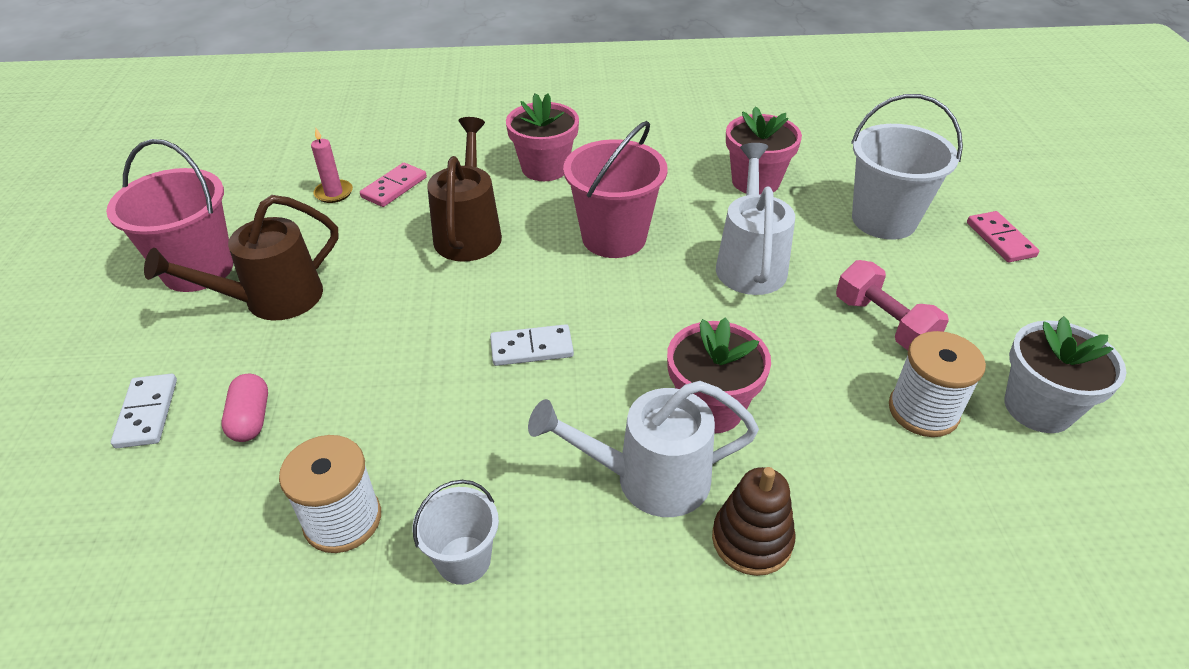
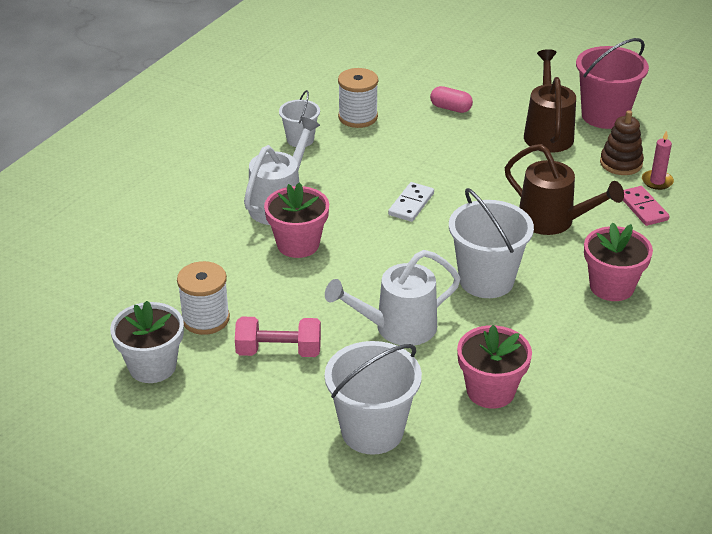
camera: 125 degrees right, 5 degrees down
white domino [111,374,177,448] -> none
pink bucket [563,121,668,258] -> white bucket [449,188,534,298]
brown stacking toy [712,467,795,576] -> brown stacking toy moved to [600,110,644,175]
white watering can [716,143,795,295] -> white watering can turned 120 degrees clockwise [325,250,461,346]
pink domino [967,211,1039,262] -> none

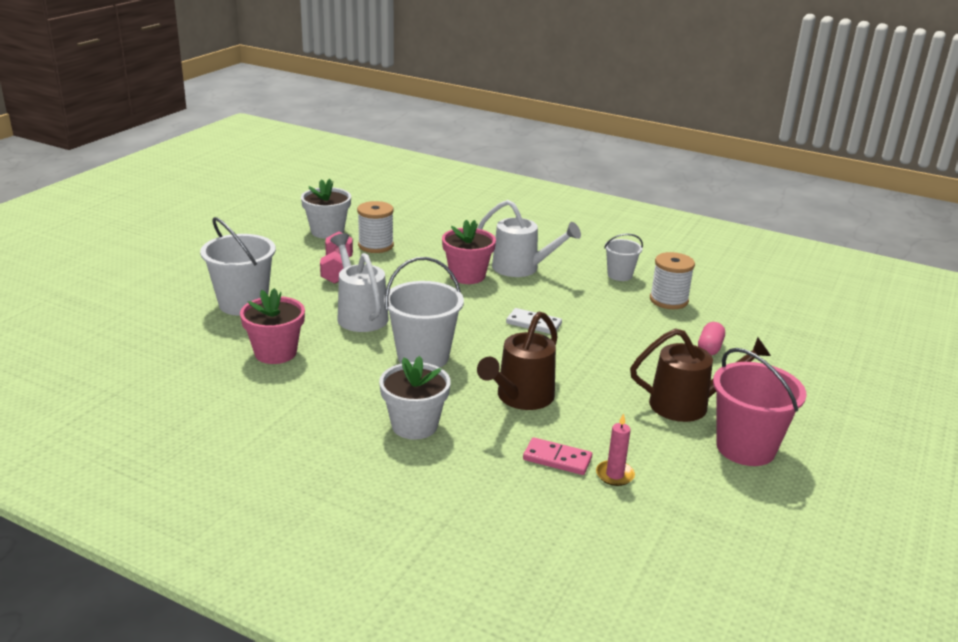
camera: 85 degrees right, 10 degrees down
pink flower pot [584,223,653,301] -> white flower pot [379,356,451,440]
brown stacking toy [600,110,644,175] -> none
pink domino [623,186,670,226] -> pink domino turned 45 degrees clockwise [523,437,592,475]

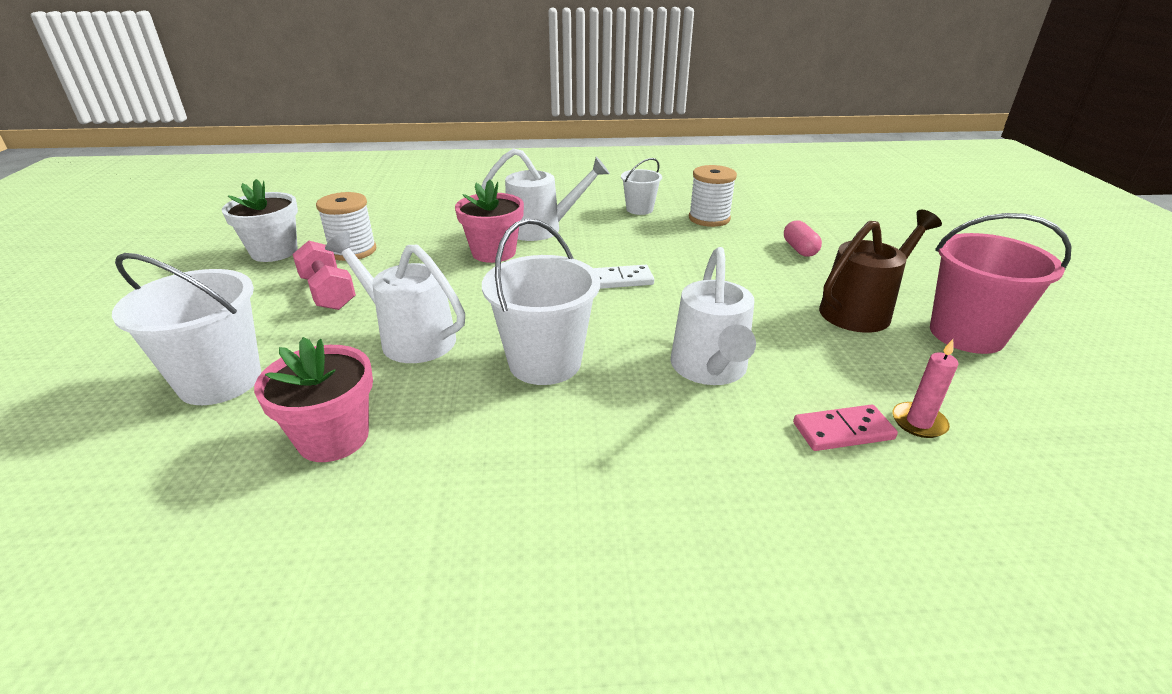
camera: 30 degrees left, 5 degrees up
white flower pot [379,356,451,440] -> none
brown watering can [477,311,558,410] -> white watering can [671,247,756,385]

